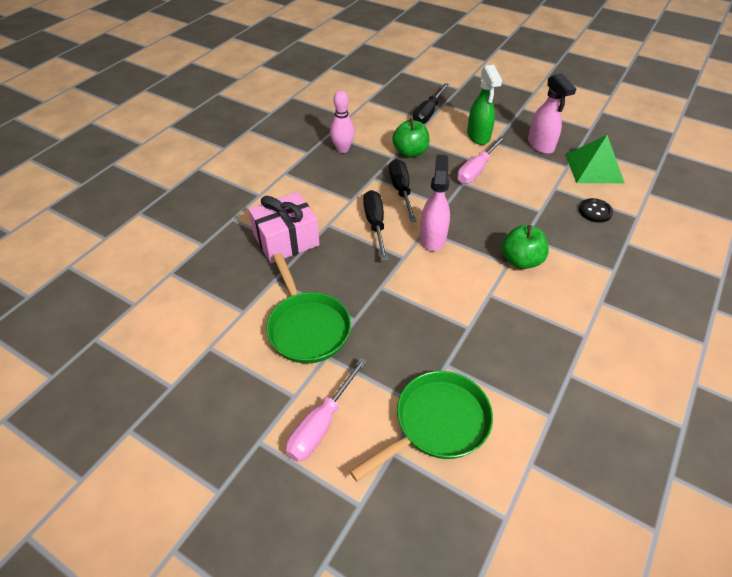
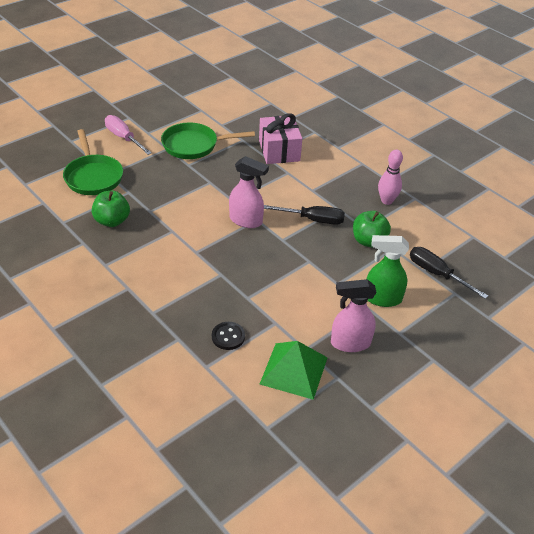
camera: 105 degrees right, 5 degrees down
black screwdriver [363,190,388,261] -> none
pink screwdriver [457,136,505,184] -> none
green apple [502,225,549,269] -> green apple moved to [92,191,130,227]

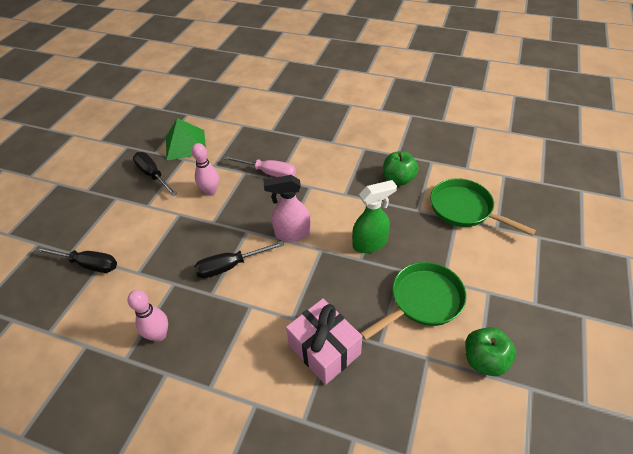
camera: 155 degrees right, 5 degrees up
pink screwdriver [105,115,152,155] -> pink screwdriver moved to [224,156,296,177]
black button [212,322,245,350] -> none
pink spray bottle [331,279,377,352] -> black screwdriver [133,152,177,196]
green apple [353,211,391,247] -> green apple moved to [465,327,516,376]
green spray bottle [367,235,409,307] -> green spray bottle moved to [352,180,397,253]
none -> pink bowling pin [192,143,219,196]

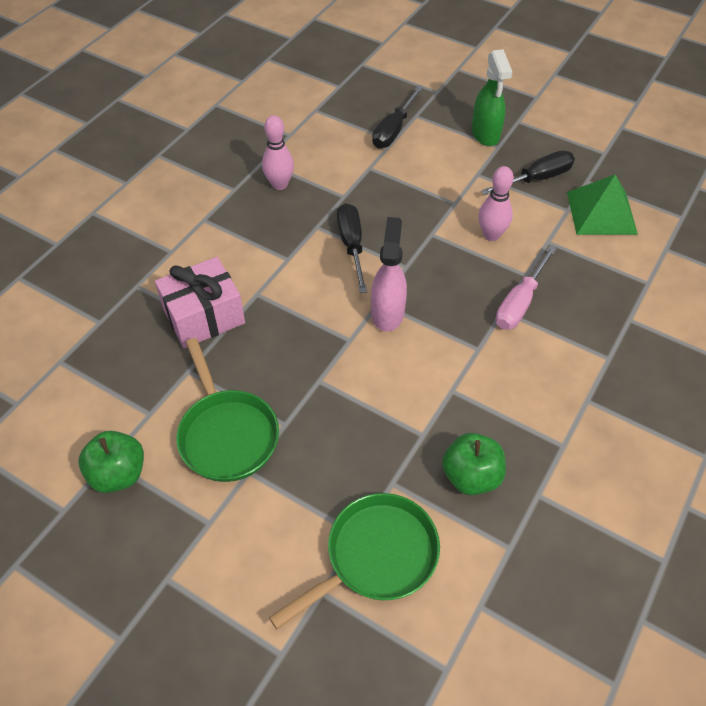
camera: 100 degrees right, 5 degrees up
green spray bottle [352,180,397,253] -> green spray bottle moved to [472,49,512,146]

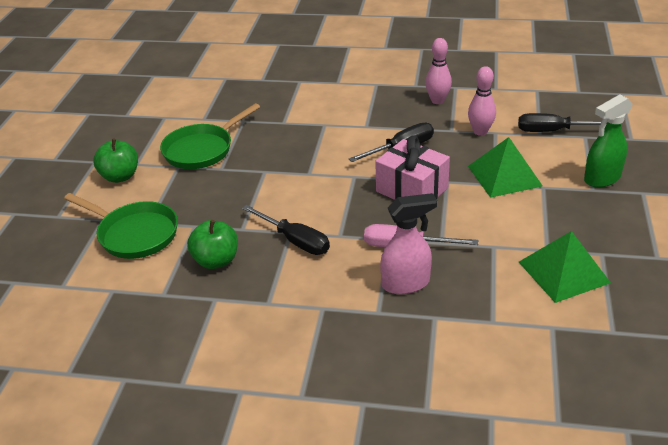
camera: 70 degrees right, 15 degrees down
green apple [78,431,144,493] -> green apple moved to [93,138,138,183]
pink gift [155,257,245,348] -> pink gift moved to [375,135,450,200]
pink spray bottle [371,217,407,332] -> pink spray bottle moved to [380,193,437,294]
pink bowling pin [478,166,514,241] -> pink bowling pin moved to [468,66,496,136]
black screwdriver [481,150,575,195] -> black screwdriver moved to [242,205,330,255]
none -> green pyramid [468,137,543,198]

